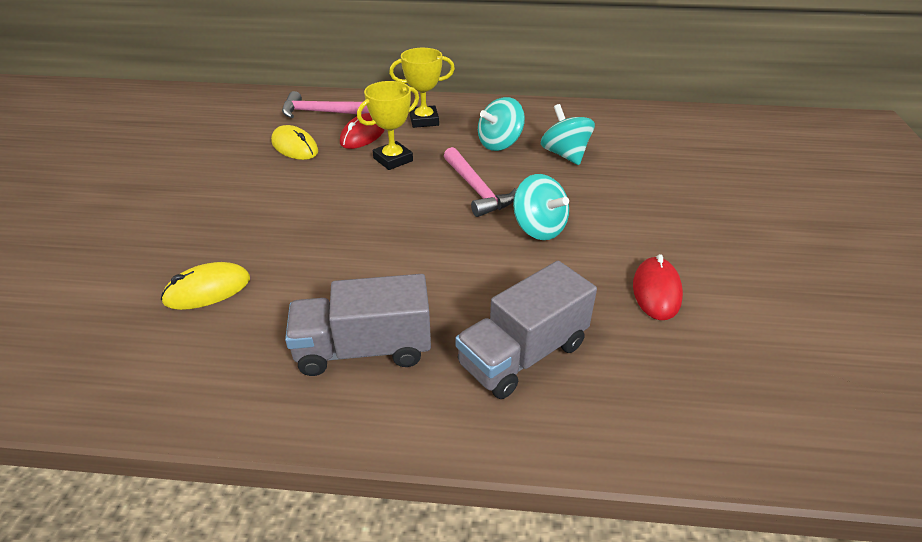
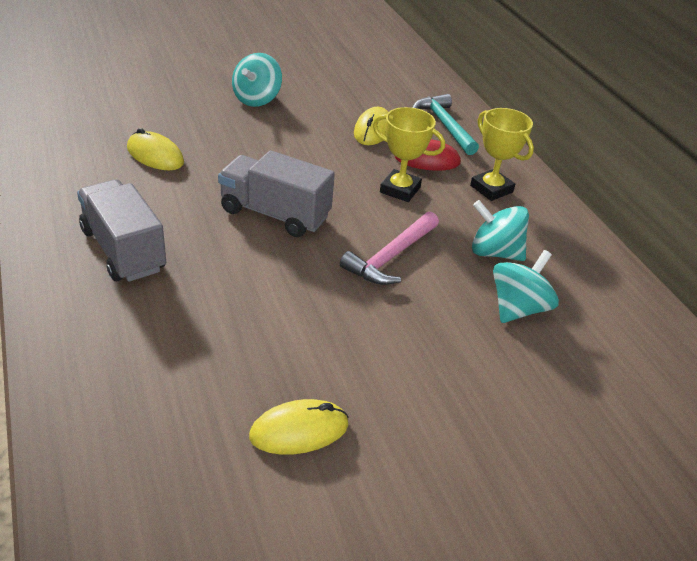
camera: 60 degrees right, 0 degrees up
pink hammer [282,91,369,118] -> turquoise hammer [412,94,479,155]
grey truck [455,261,597,399] -> grey truck moved to [218,150,335,237]
turquoise spinning top [513,174,569,240] -> turquoise spinning top moved to [232,53,282,107]
red mouse [633,254,683,320] -> yellow mouse [249,399,349,455]

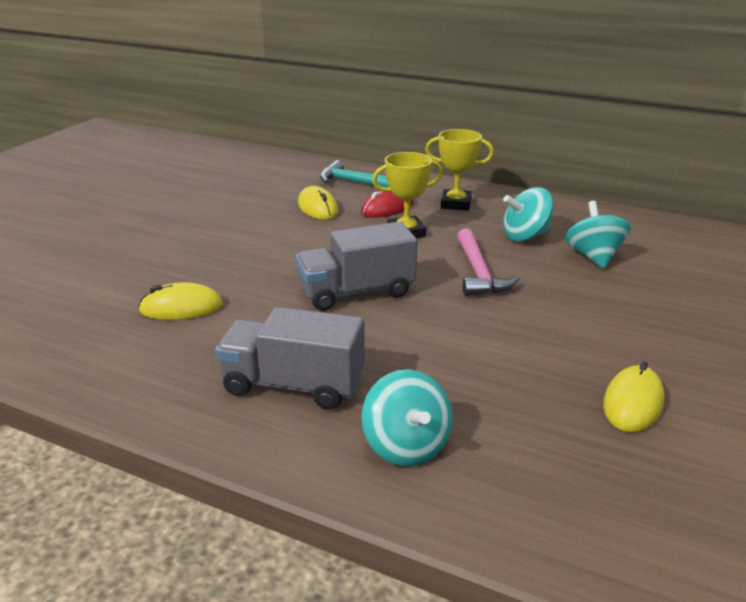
camera: 40 degrees left, 10 degrees down
turquoise spinning top [232,53,282,107] -> turquoise spinning top moved to [361,369,453,466]

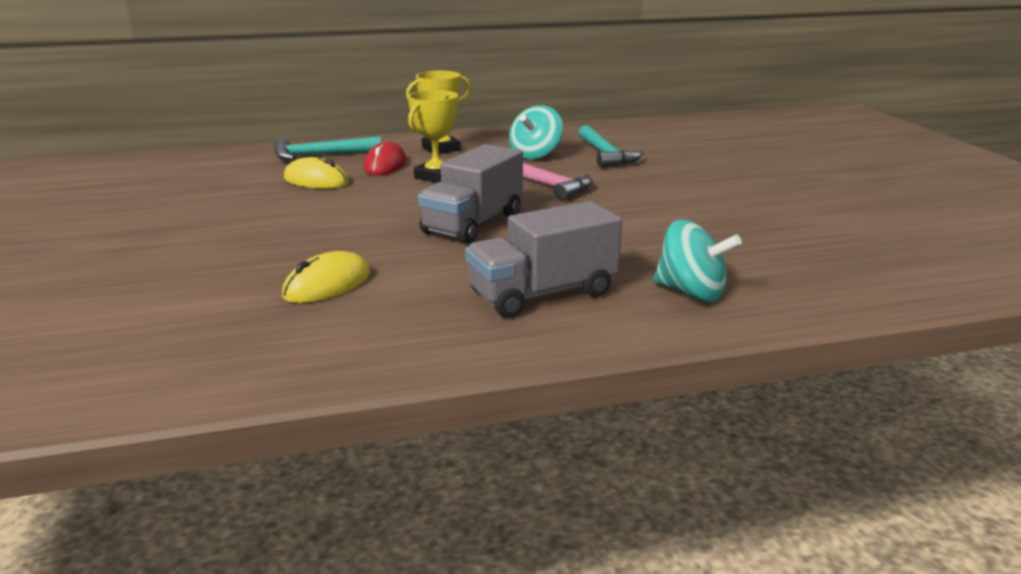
camera: 40 degrees left, 5 degrees down
turquoise spinning top [565,201,631,269] -> turquoise hammer [579,125,644,168]
yellow mouse [603,361,664,432] -> none

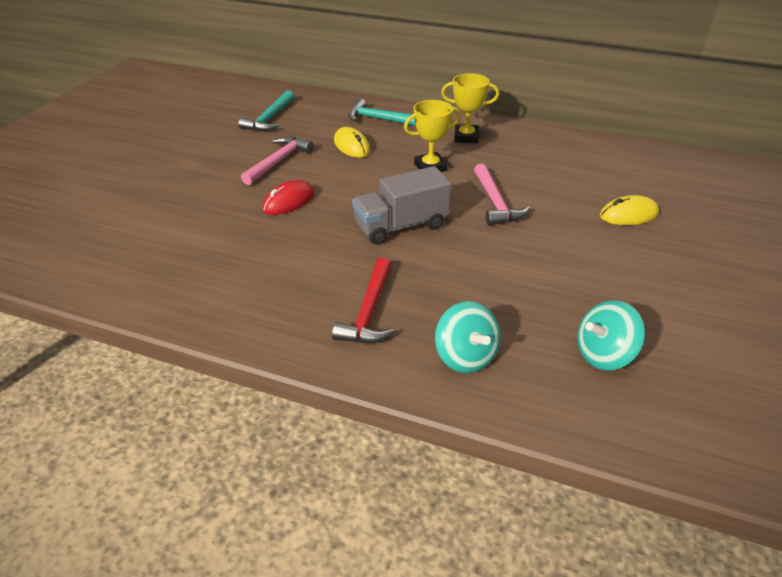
camera: 35 degrees right, 15 degrees up
yellow mouse [282,251,370,303] -> yellow mouse moved to [600,195,659,225]
red mouse [364,141,406,175] -> red mouse moved to [262,180,314,215]
grey truck [465,201,622,318] -> red hammer [332,257,394,343]
turquoise spinning top [509,105,563,159] -> turquoise spinning top moved to [577,300,645,370]
turquoise hammer [579,125,644,168] -> turquoise hammer moved to [238,90,294,131]
none -> pink hammer [241,136,314,185]

